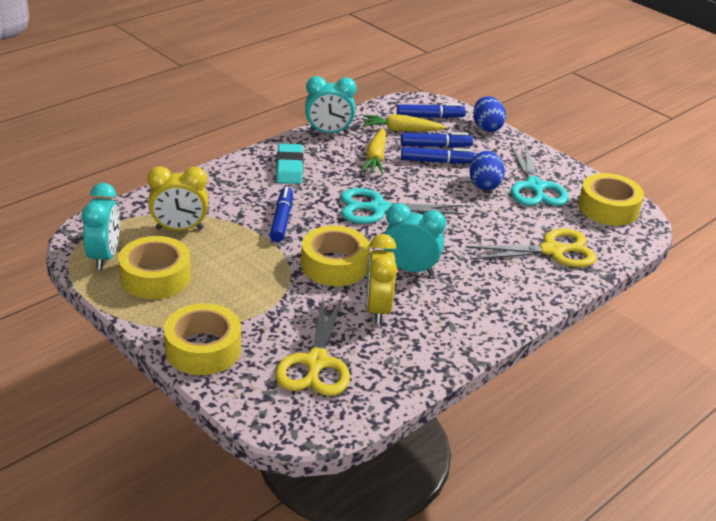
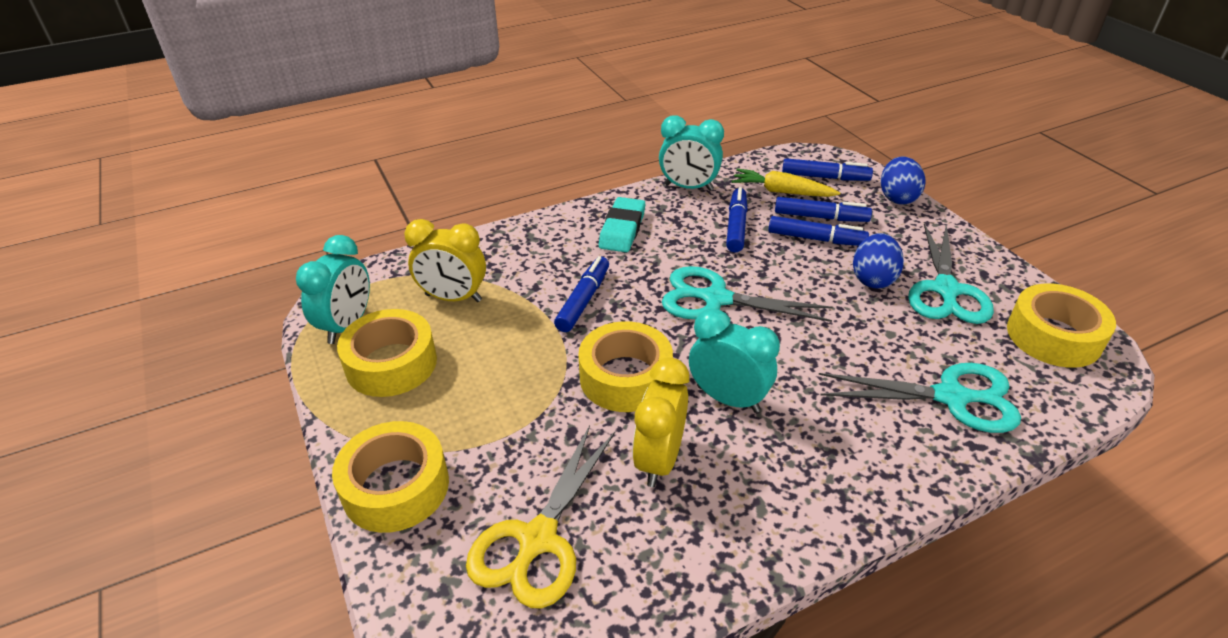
camera: 20 degrees right, 5 degrees up
yellow carrot [361,128,386,174] -> blue marker [726,187,748,252]
yellow scissors [466,229,597,267] -> turquoise scissors [819,363,1021,433]

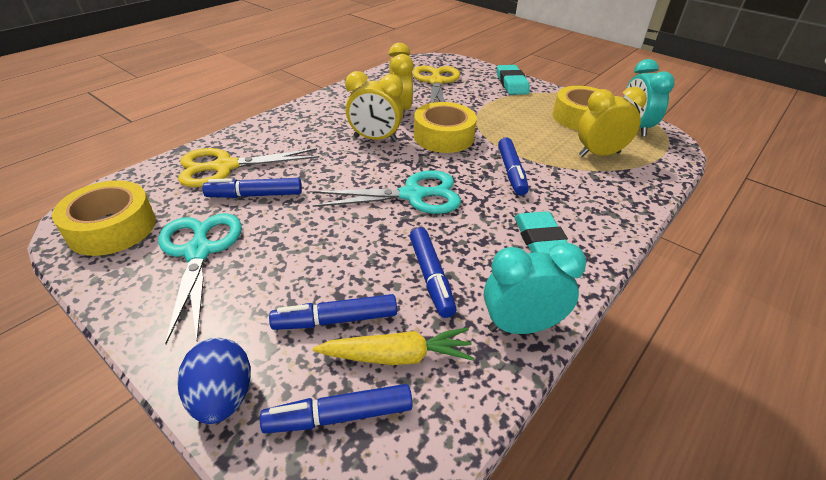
camera: 155 degrees right, 0 degrees up
yellow tape [332,421,449,533] -> turquoise eraser [497,65,530,95]
turquoise clock [689,309,780,413] -> yellow clock [345,71,404,142]
blue marker [768,216,869,246] -> blue marker moved to [202,178,302,198]
turquoise scissors [819,363,1021,433] -> yellow scissors [178,148,319,187]
blue egg [853,233,904,289] -> none

